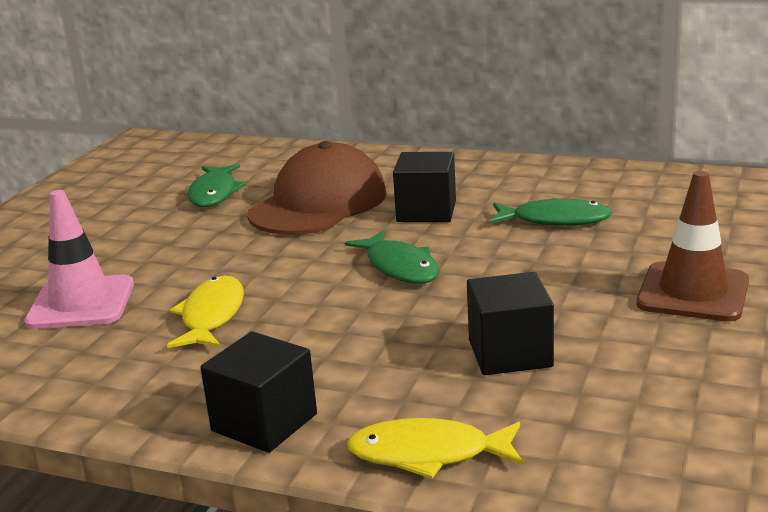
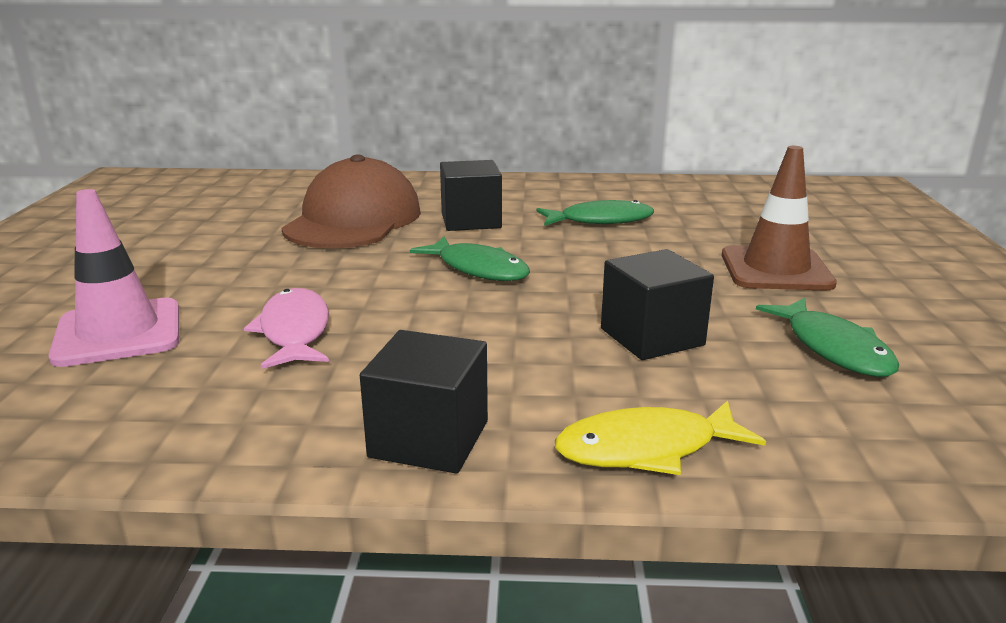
camera: 20 degrees left, 0 degrees up
yellow fish [167,276,244,348] -> pink fish [244,288,329,369]
green fish [188,164,246,207] -> green fish moved to [756,298,899,377]

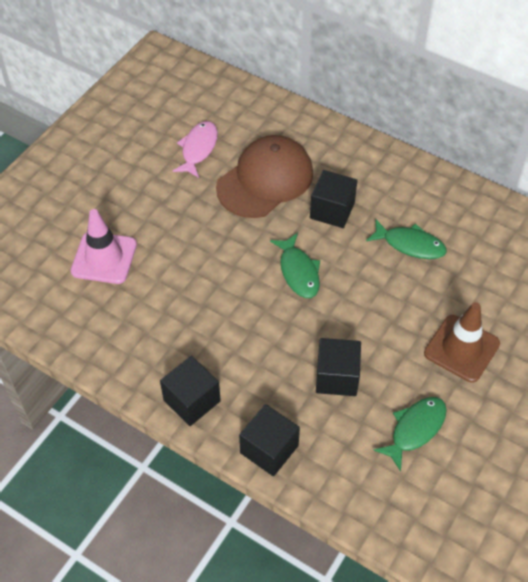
camera: 30 degrees right, 30 degrees up
pink fish [244,288,329,369] -> pink fish moved to [173,121,218,178]
yellow fish [555,400,766,475] -> black cube [239,404,300,476]
green fish [756,298,899,377] -> green fish turned 150 degrees counterclockwise [374,397,447,472]

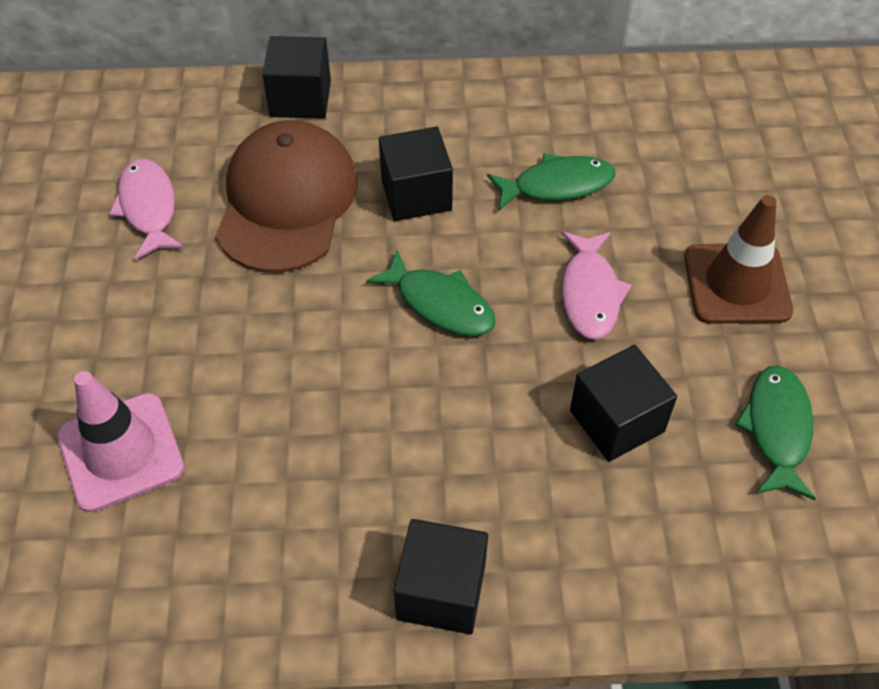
camera: 35 degrees left, 0 degrees up
black cube [239,404,300,476] -> black cube moved to [262,36,331,119]
none -> pink fish [561,231,632,340]

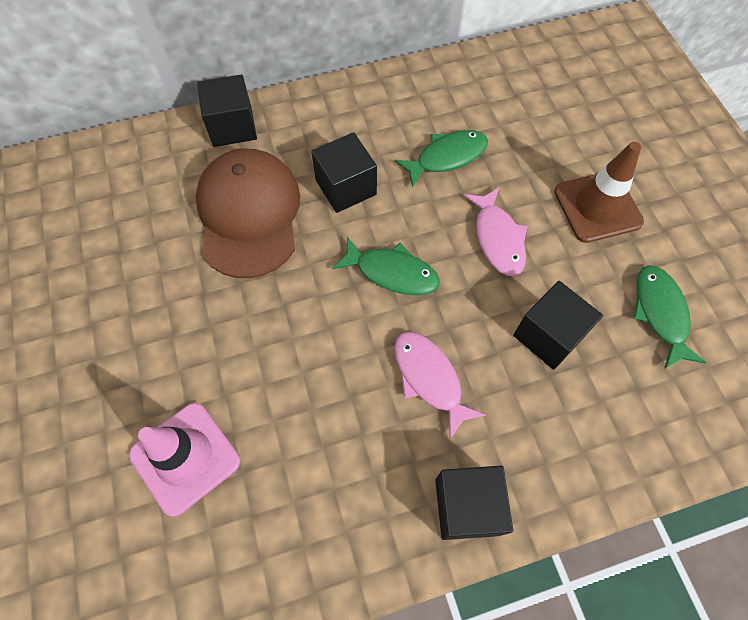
camera: 15 degrees left, 10 degrees up
pink fish [109,159,185,260] -> pink fish moved to [394,332,486,439]

